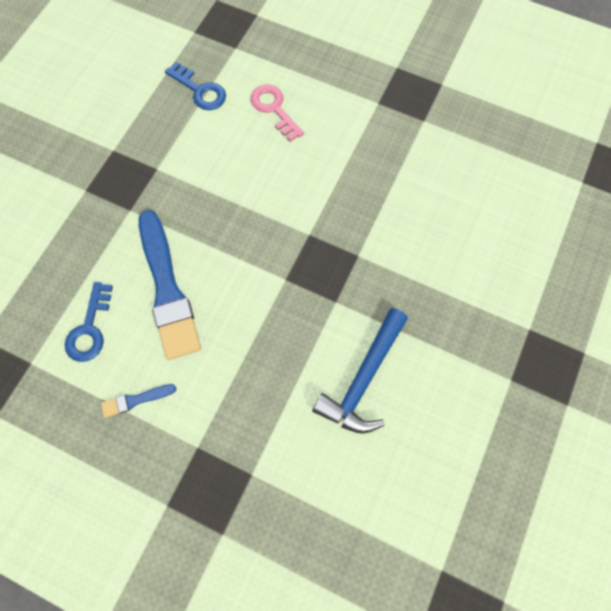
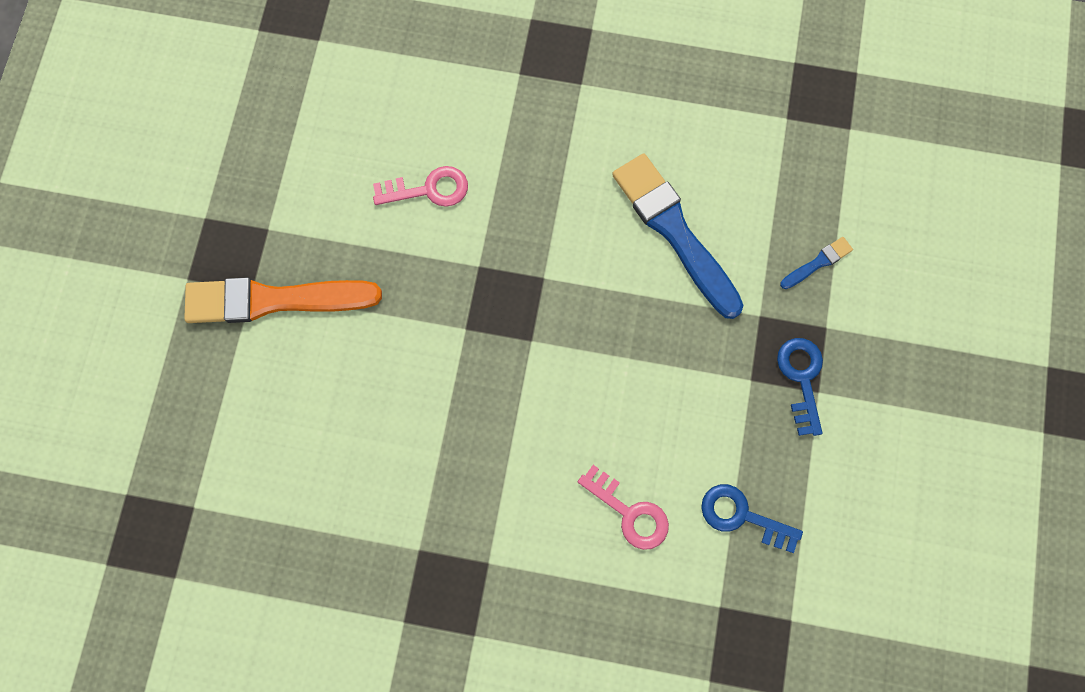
camera: 165 degrees right, 5 degrees up
blue key [65,282,113,362] -> blue key moved to [777,338,823,436]
blue brush [101,384,176,418] -> blue brush moved to [780,237,853,289]
blue hammer [312,308,408,434] -> pink key [373,166,468,207]
none -> orange brush [184,277,382,323]

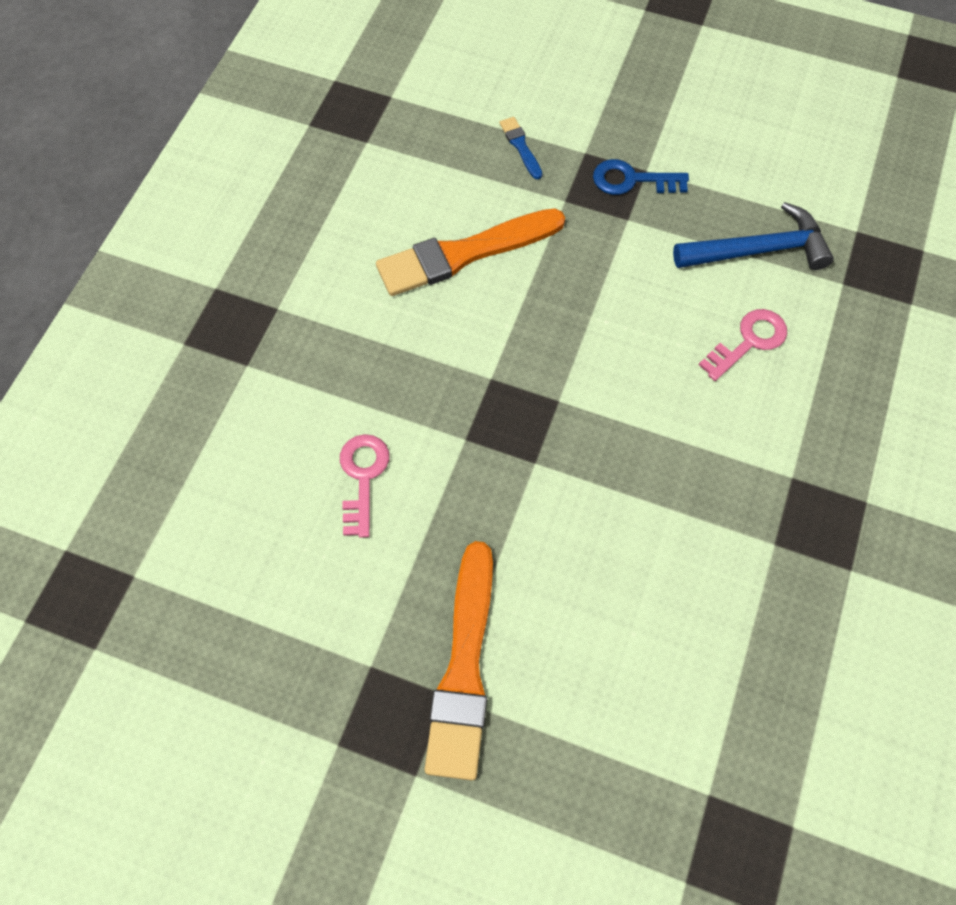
camera: 80 degrees left, 10 degrees down
blue brush [612,153,743,319] -> orange brush [376,208,565,296]
blue key [701,484,803,553] -> blue hammer [673,202,834,270]

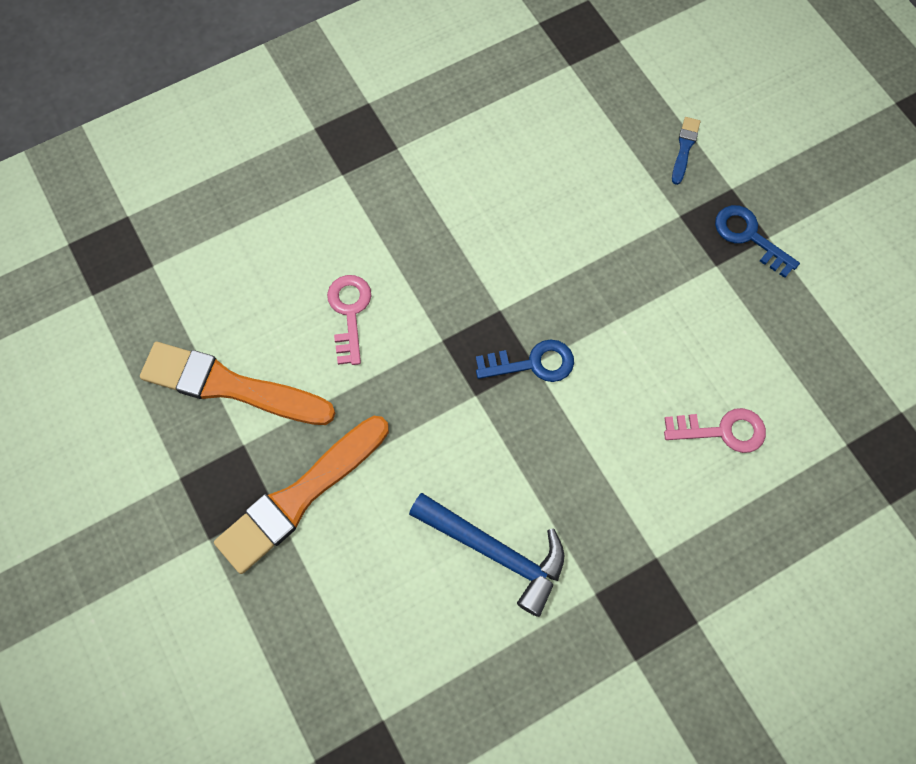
camera: 40 degrees right, 5 degrees up
pink key [340,434,389,538] -> pink key turned 45 degrees counterclockwise [327,275,371,365]
orange brush [376,208,565,296] -> orange brush moved to [140,342,335,425]
blue hammer [673,202,834,270] -> blue hammer moved to [409,493,564,617]
none -> blue key [476,339,574,382]

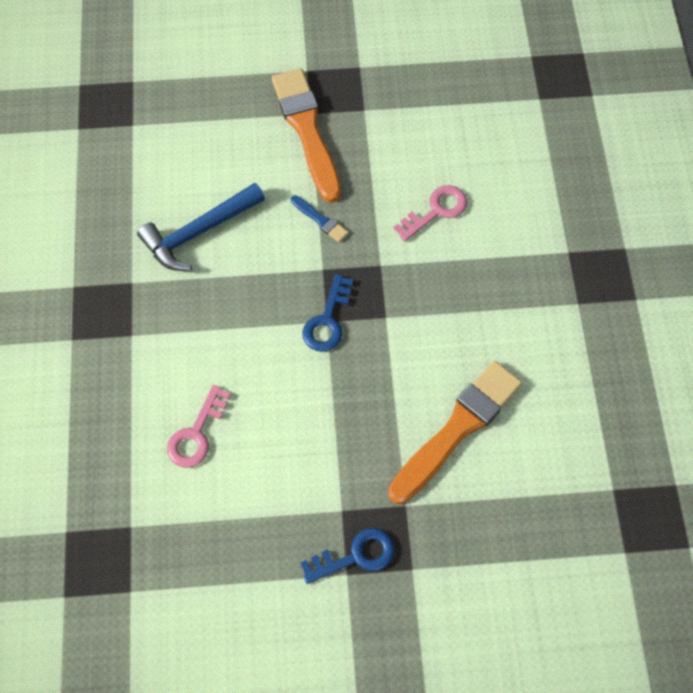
camera: 115 degrees right, 5 degrees down
orange brush [140,342,335,425] -> orange brush moved to [388,361,522,504]
pink key [327,275,371,365] -> pink key turned 60 degrees counterclockwise [393,185,467,242]
blue brush [672,117,700,185] -> blue brush moved to [291,195,349,242]

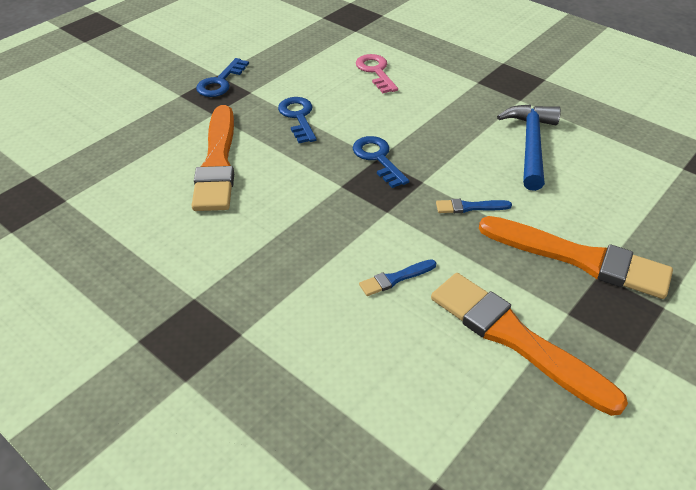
camera: 135 degrees right, 20 degrees down
pink key [393,185,467,242] -> blue brush [359,259,436,296]
none -> blue key [278,97,317,143]
none -> orange brush [431,273,628,416]

